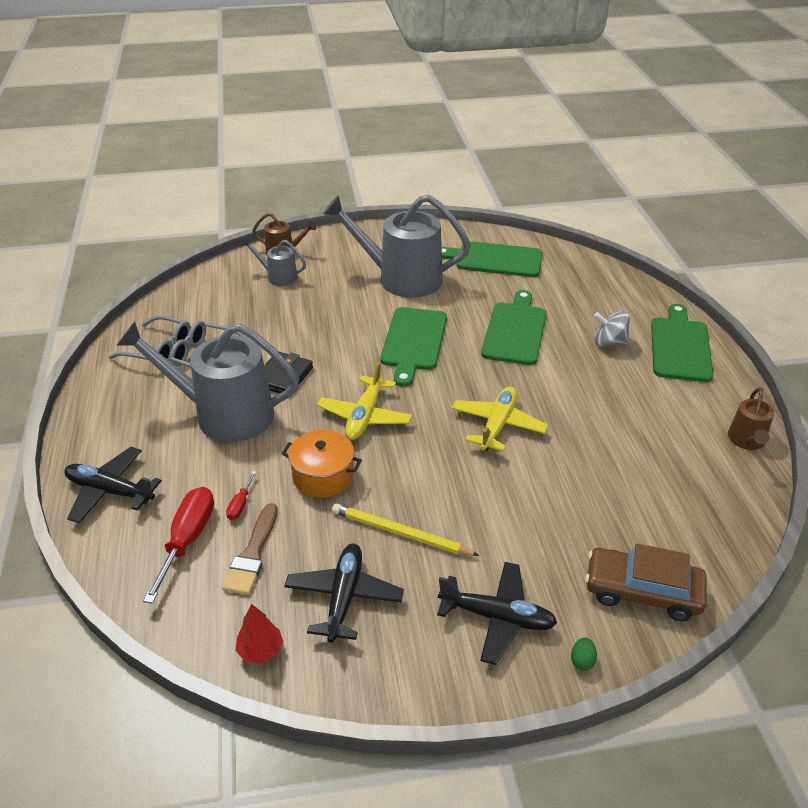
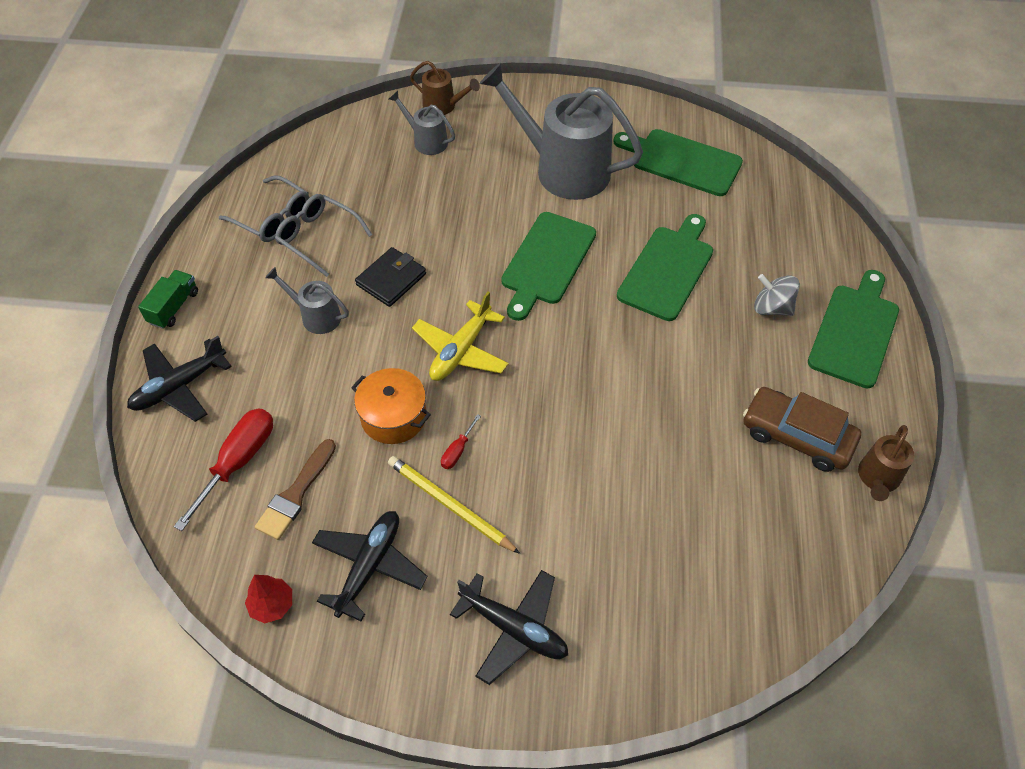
camera: 15 degrees right, 15 degrees up
black plane [64,447,162,523] -> black plane turned 75 degrees counterclockwise [127,336,232,422]
grey watering can [116,321,299,442] -> grey watering can [265,267,349,334], size x0.47
red screwdriver [226,471,257,520] -> red screwdriver moved to [441,414,481,469]
yellow plane [451,386,548,451] -> none
green egg [571,638,597,671] -> none
brown car [585,544,707,621] -> brown car moved to [743,387,861,472]
none -> green truck [138,270,198,329]

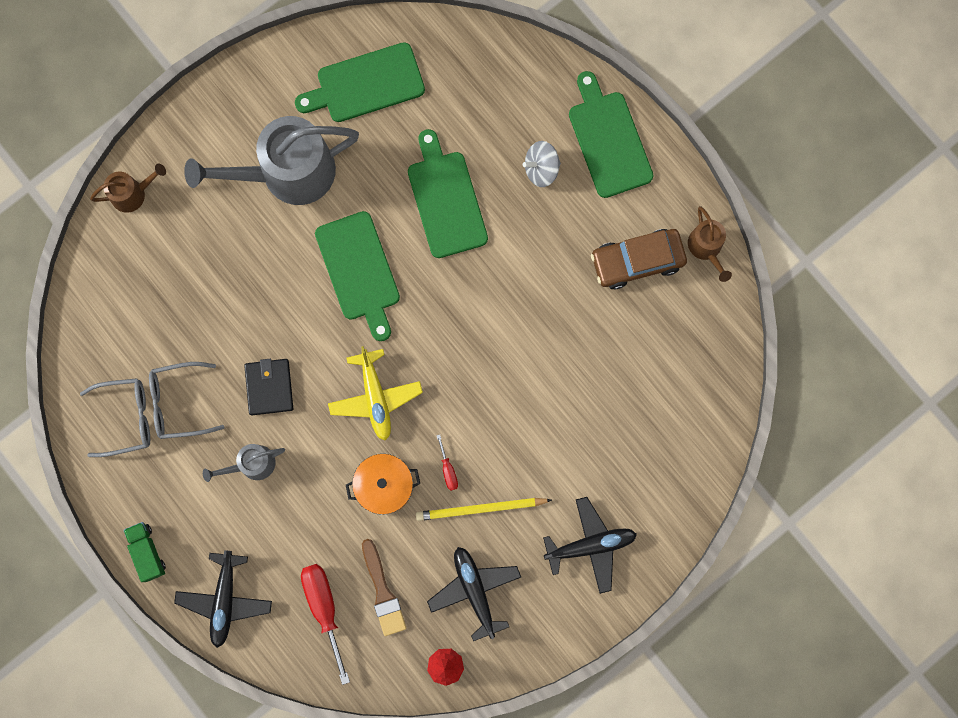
camera: 45 degrees left, 25 degrees up
grey watering can [389,91,455,155] -> none

